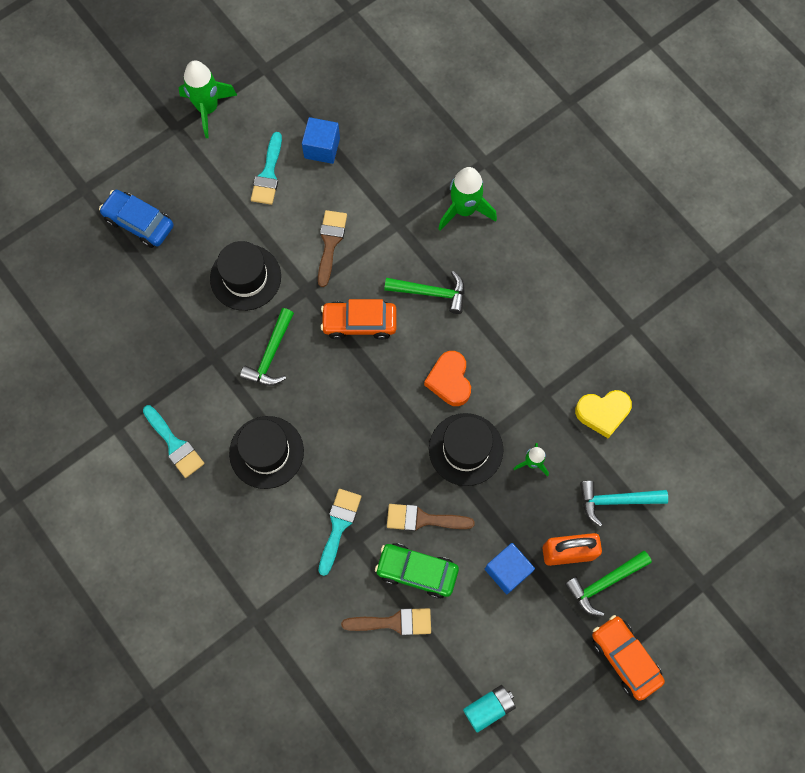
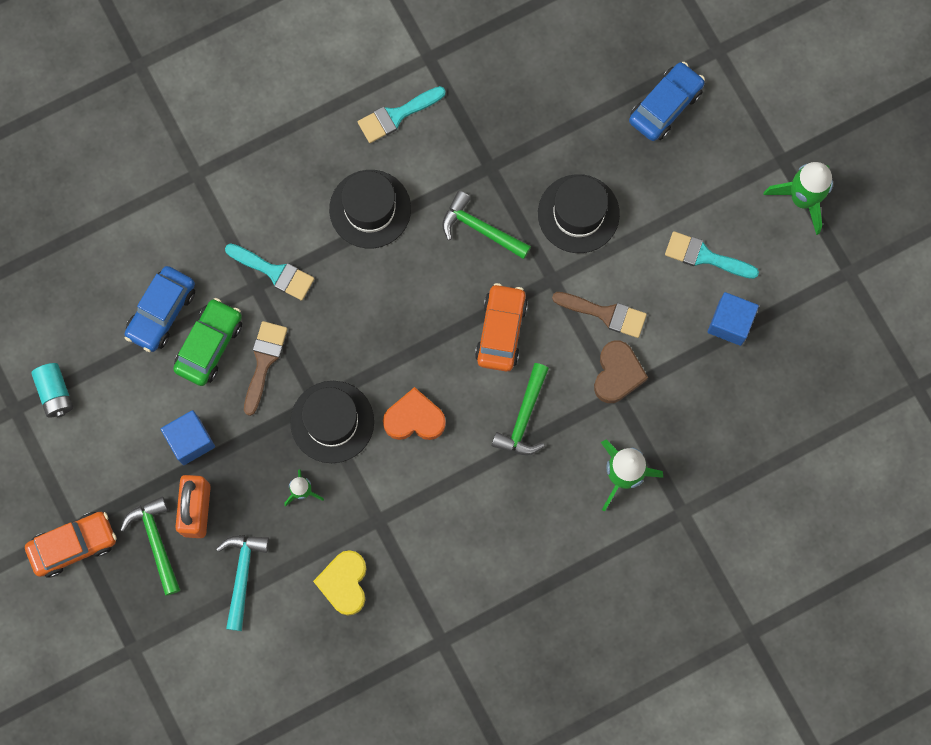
camera: 100 degrees right, 5 degrees up
brown brush [341,608,431,636] -> blue car [124,266,195,352]
none -> brown heart [594,340,648,403]

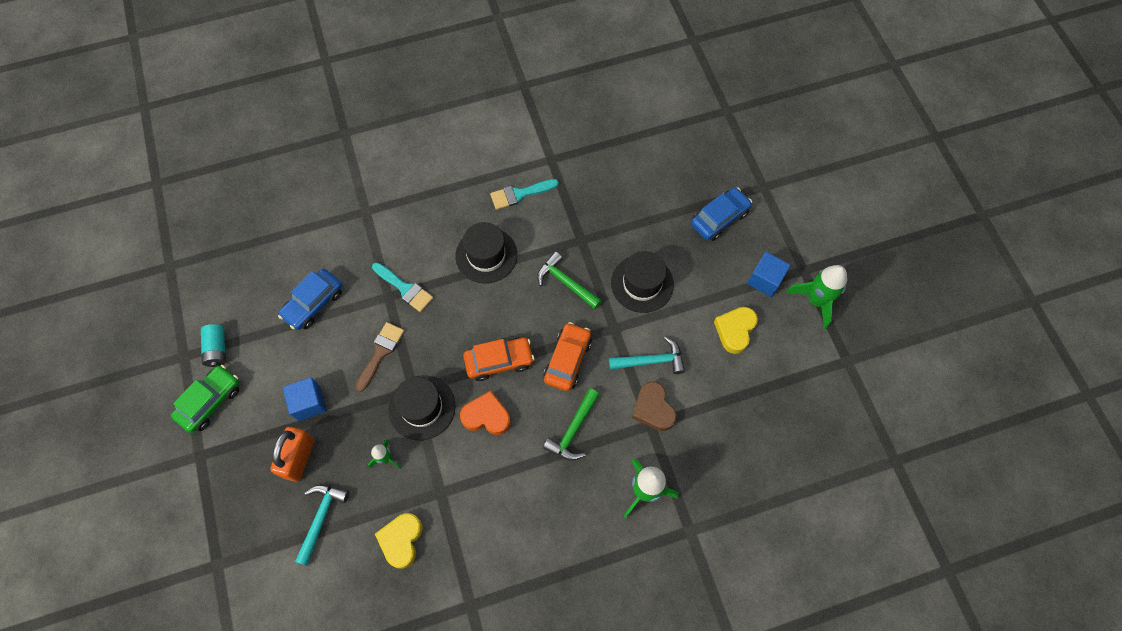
camera: 10 degrees right, 10 degrees down
orange car [25,512,117,578] -> orange car moved to [463,338,535,381]
green hammer [120,497,180,596] -> none
green car [173,298,242,386] -> green car moved to [171,365,240,433]
brown brush [552,292,647,338] -> turquoise hammer [609,336,685,374]
brown heart [594,340,648,403] -> brown heart turned 135 degrees clockwise [632,381,677,431]
turquoise brush [665,231,759,279] -> yellow heart [714,307,758,354]
blue cube [708,292,759,346] -> blue cube moved to [747,252,791,297]

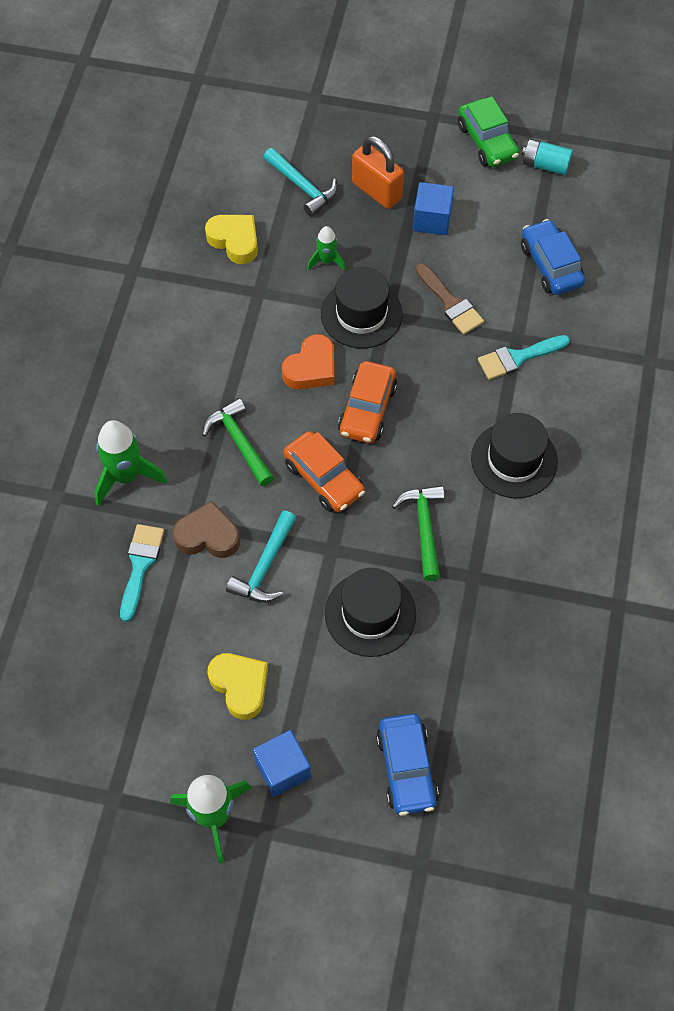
camera: 120 degrees right, 5 degrees down
turquoise brush [490,179,559,210] -> turquoise brush moved to [120,524,164,622]
green hammer [537,252,602,309] -> green hammer turned 75 degrees counterclockwise [392,485,445,581]

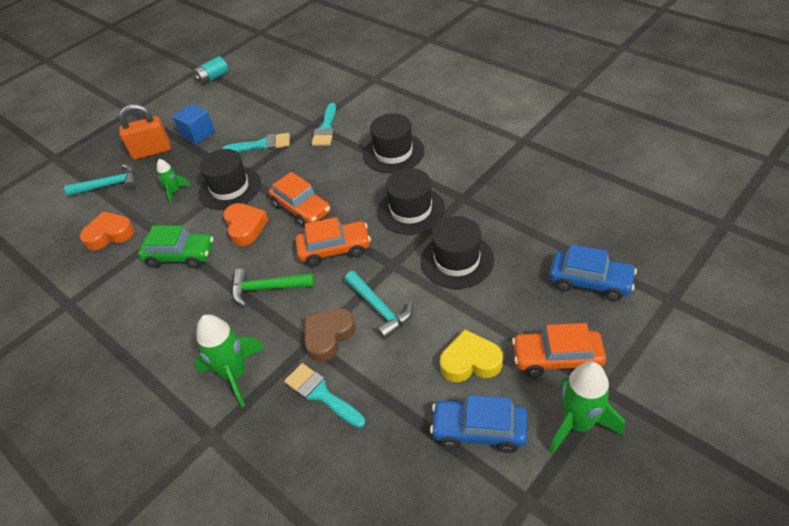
camera: 55 degrees left, 15 degrees down
yellow heart [205,215,258,264] -> orange heart [80,211,134,251]
blue cube [253,730,311,797] -> orange car [512,323,606,377]
green hammer [392,485,445,581] -> black hat [377,168,445,235]
brown brush [416,263,484,335] -> turquoise brush [222,133,290,152]
green car [458,97,519,167] -> green car moved to [138,226,214,268]
blue car [521,219,585,295] -> blue car moved to [430,395,527,453]

